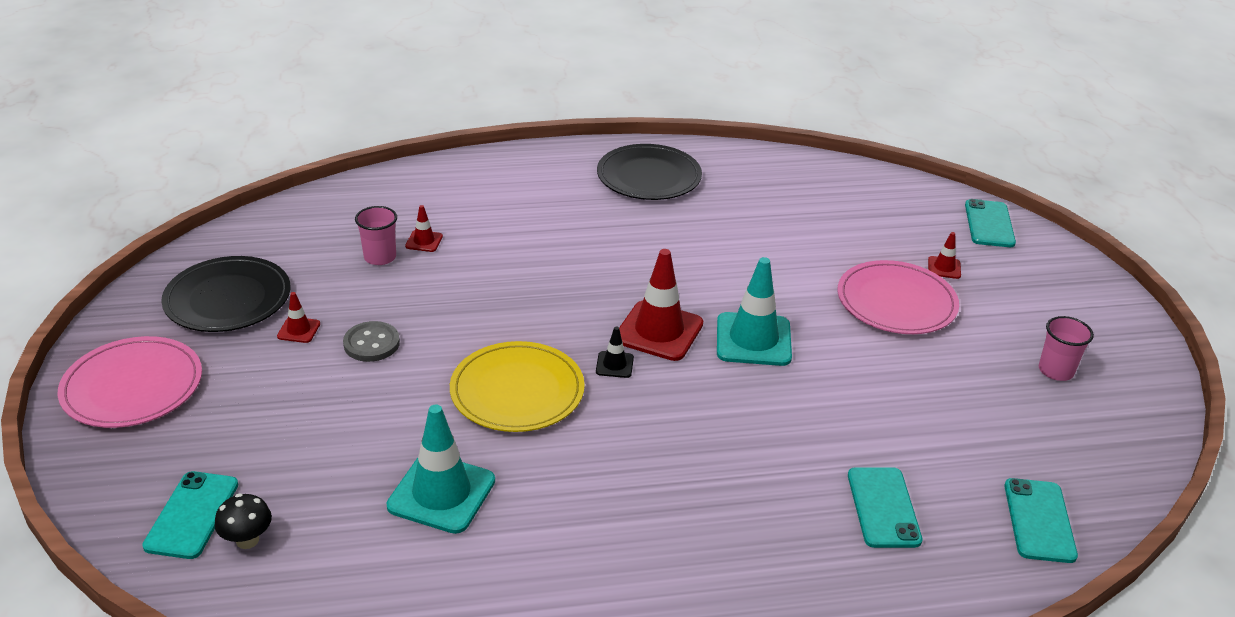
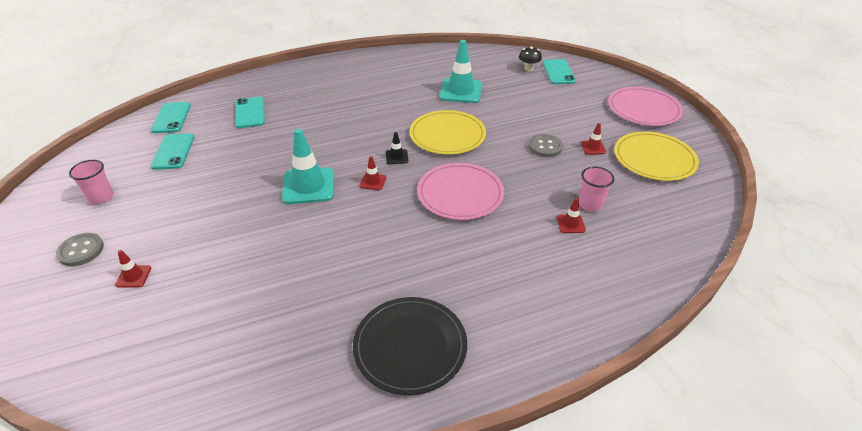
camera: 170 degrees right, 5 degrees up
black plate [161,256,291,332] -> yellow plate [614,131,699,181]
red traffic cone [619,249,703,361] -> red traffic cone [359,156,387,190], size x0.47
pink plate [837,260,959,334] -> pink plate moved to [417,163,504,220]
turquoise phone [965,199,1016,247] -> turquoise phone moved to [151,133,194,170]
none -> grey button [56,233,104,266]

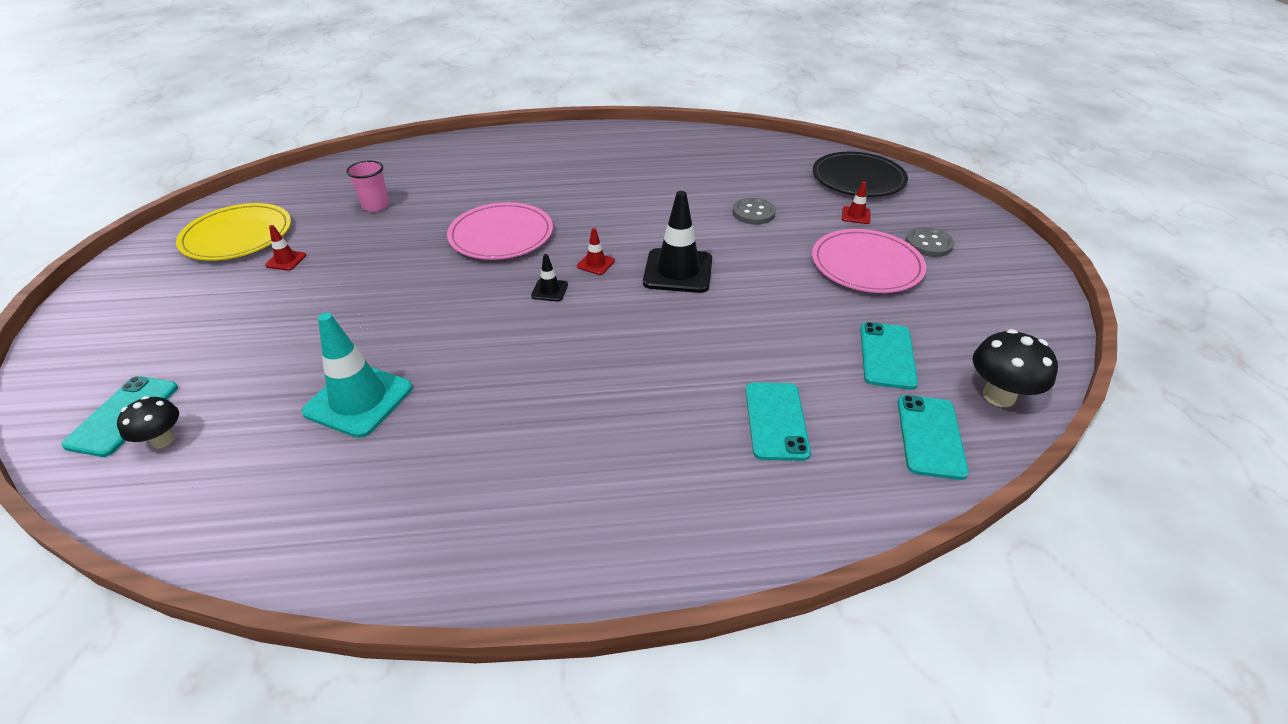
camera: 165 degrees left, 0 degrees up
pink cup [69,160,114,204] -> none
turquoise traffic cone [282,129,334,204] -> black traffic cone [643,191,712,293]
black plate [353,297,467,395] -> black plate moved to [813,152,908,197]
yellow plate [410,110,486,155] -> none
grey button [528,134,563,157] -> grey button moved to [732,198,776,225]
red traffic cone [556,198,586,233] -> none
pink plate [608,87,683,126] -> pink plate moved to [812,229,927,293]
none -> black mushroom [973,329,1058,407]

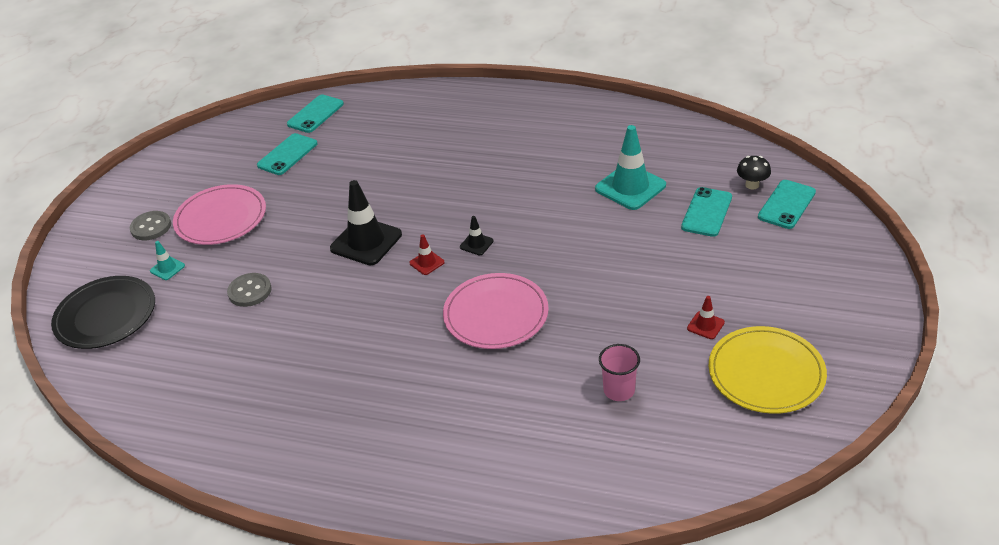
camera: 155 degrees left, 0 degrees up
turquoise phone [745,382,811,461] -> turquoise phone moved to [681,187,732,237]
red traffic cone [842,181,871,224] -> turquoise traffic cone [150,241,185,280]
black mushroom [973,329,1058,407] -> none

